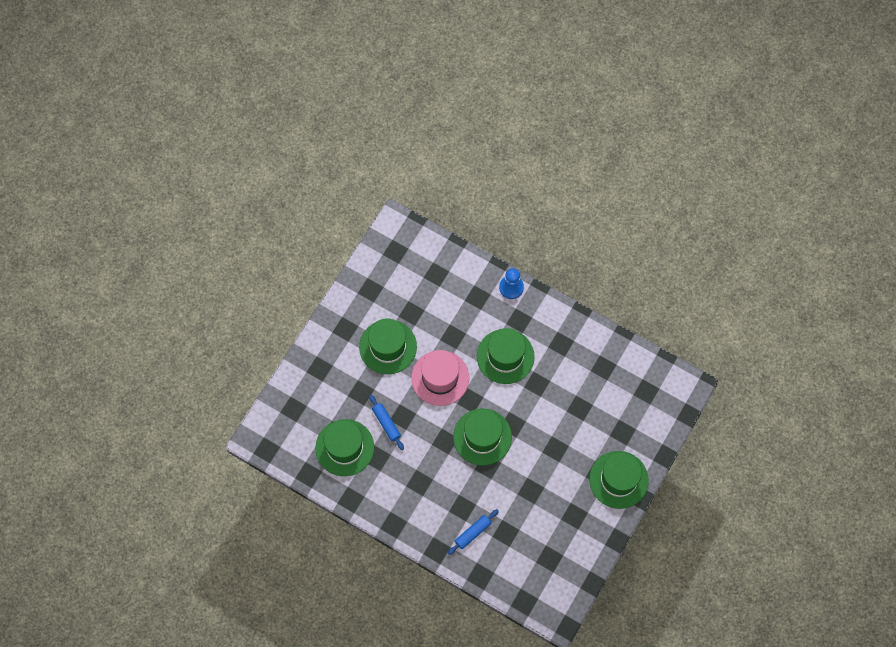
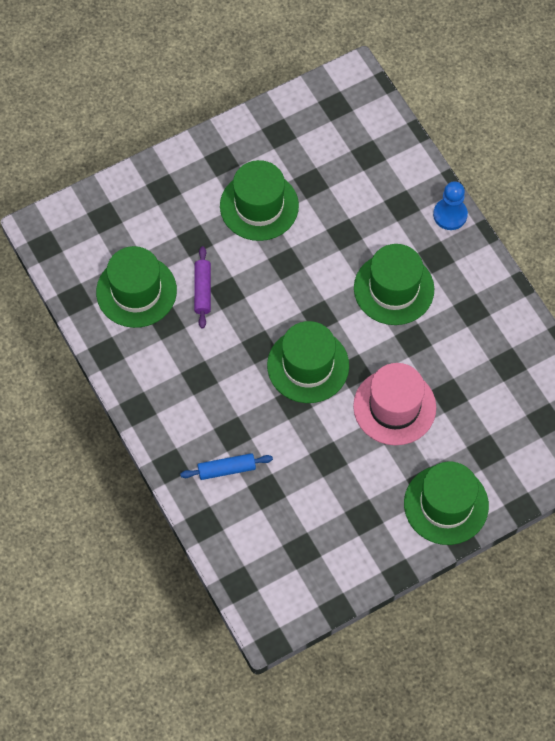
camera: 30 degrees right, 5 degrees down
blue rolling pin [369,395,404,450] -> purple rolling pin [194,246,211,328]
pink hat [411,350,469,406] -> pink hat moved to [353,363,436,445]

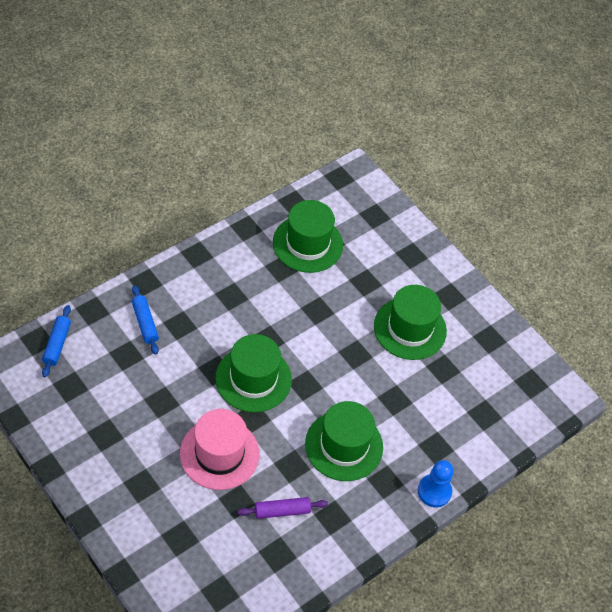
camera: 75 degrees right, 10 degrees down
purple rolling pin [194,246,211,328] -> purple rolling pin moved to [238,497,328,519]
green hat [404,462,489,545] -> none
none -> blue rolling pin [42,305,71,377]

